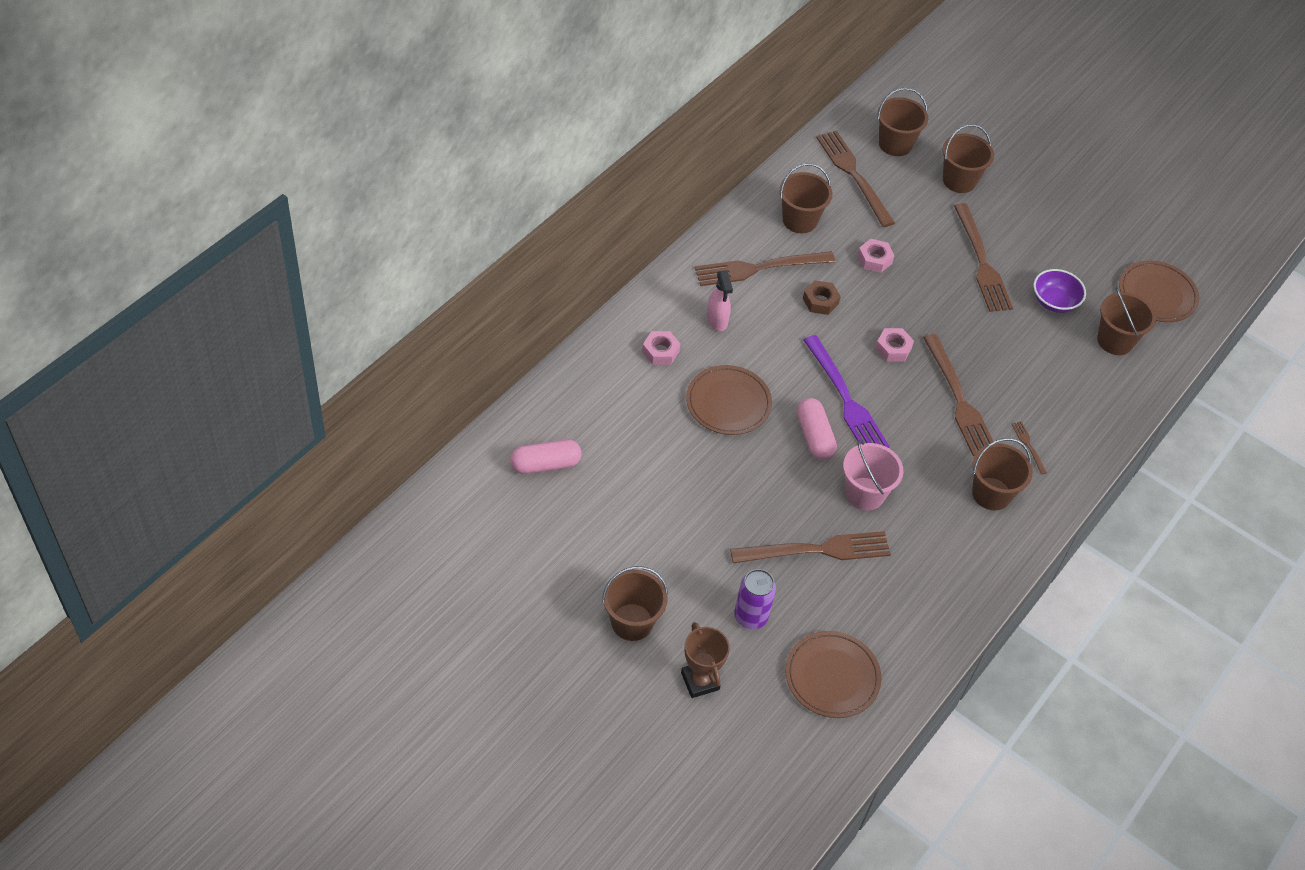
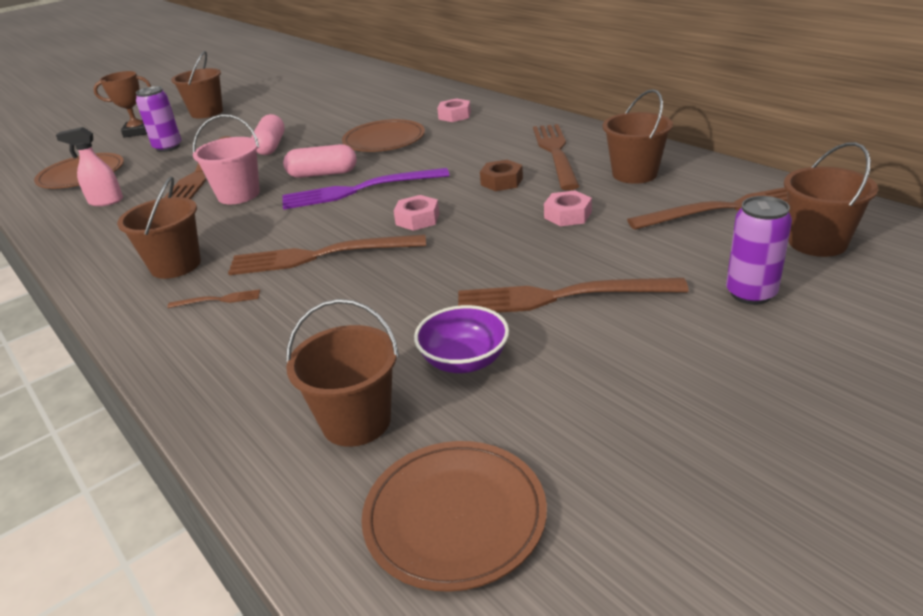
camera: 110 degrees right, 20 degrees down
pink capsule [510,440,582,474] -> pink capsule moved to [251,114,285,155]
pink spray bottle [707,270,733,331] -> pink spray bottle moved to [56,127,123,206]
brown bucket [943,124,994,193] -> purple can [726,196,792,305]

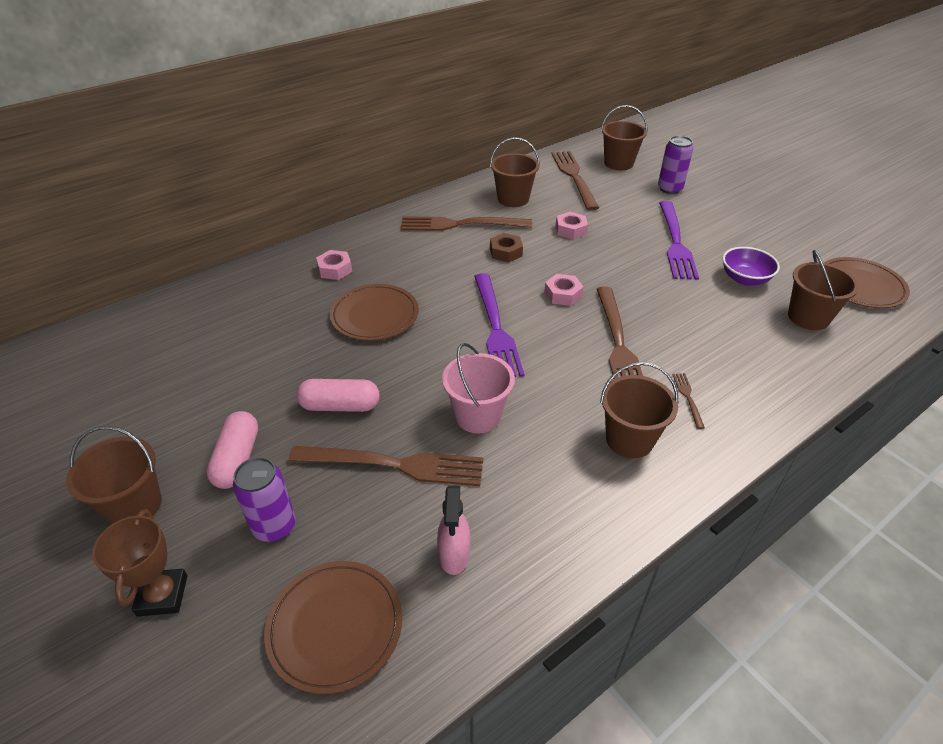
camera: 90 degrees left, 10 degrees up
pink capsule [283,144,357,178] -> pink capsule moved to [206,411,258,489]
brown fork [458,278,689,313] -> purple fork [659,201,699,280]

